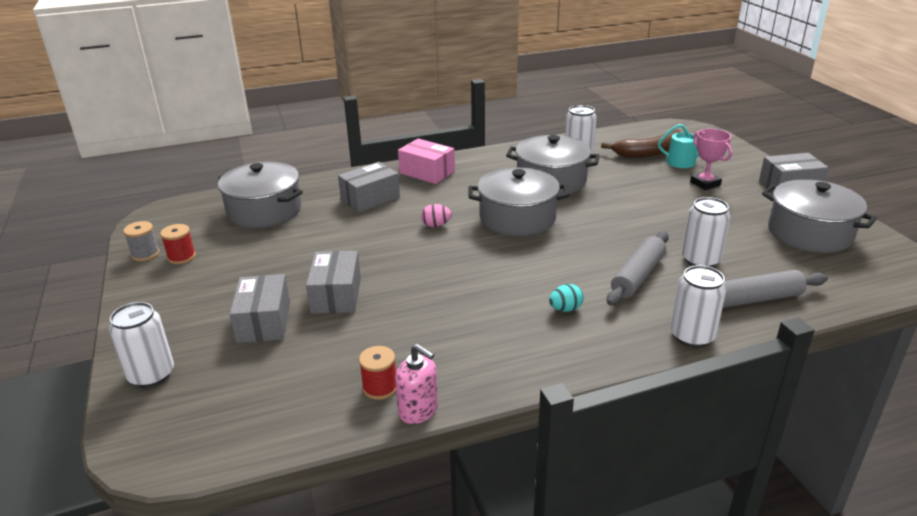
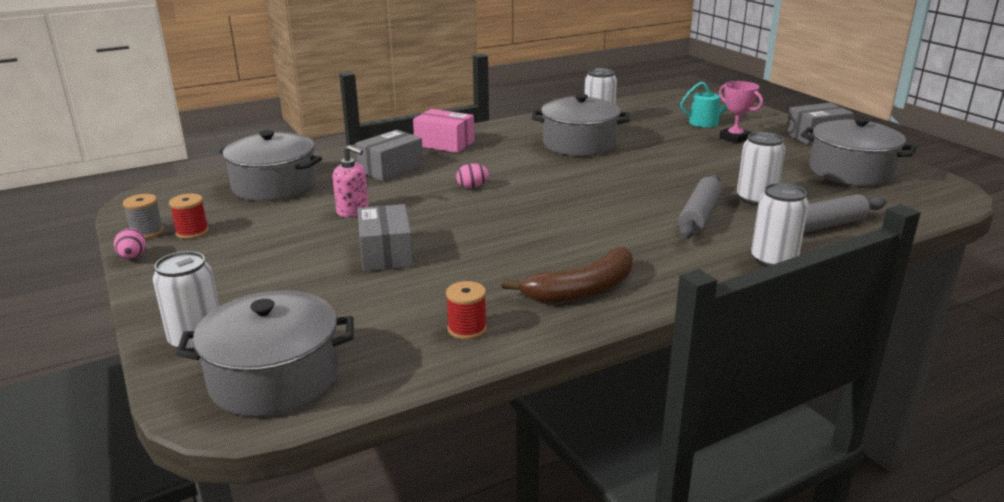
camera: 10 degrees left, 5 degrees down
grey box [229,274,290,343] -> none
pink soap dispenser [395,344,438,424] -> pink soap dispenser moved to [333,145,369,217]
grey pot [468,167,570,236] -> grey pot moved to [176,290,353,417]
turquoise egg [549,284,584,312] -> none
brown banana [601,129,681,158] -> brown banana moved to [502,247,633,303]
none -> pink egg [114,228,146,259]

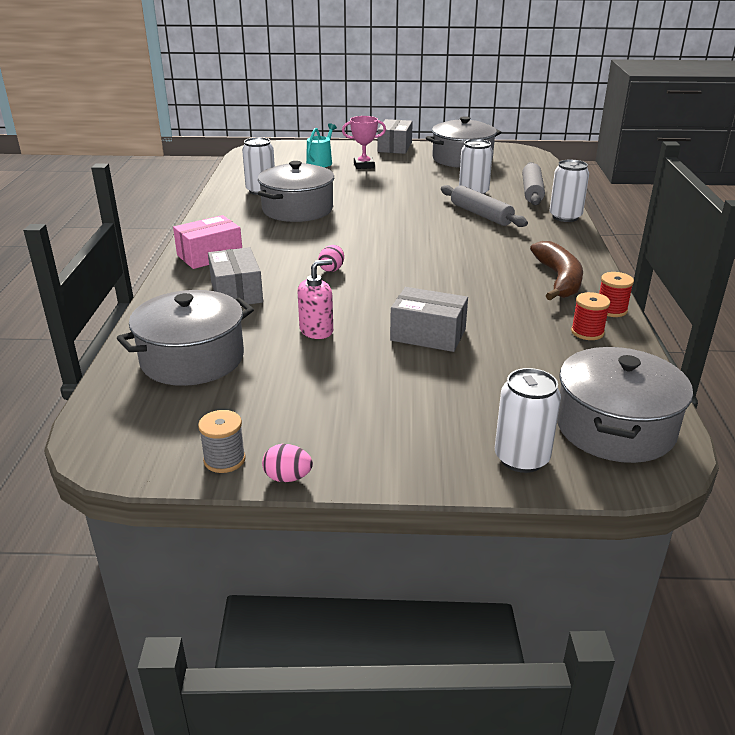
camera: 60 degrees left, 5 degrees up
red spool [169,194,209,239] -> red spool moved to [599,272,634,317]

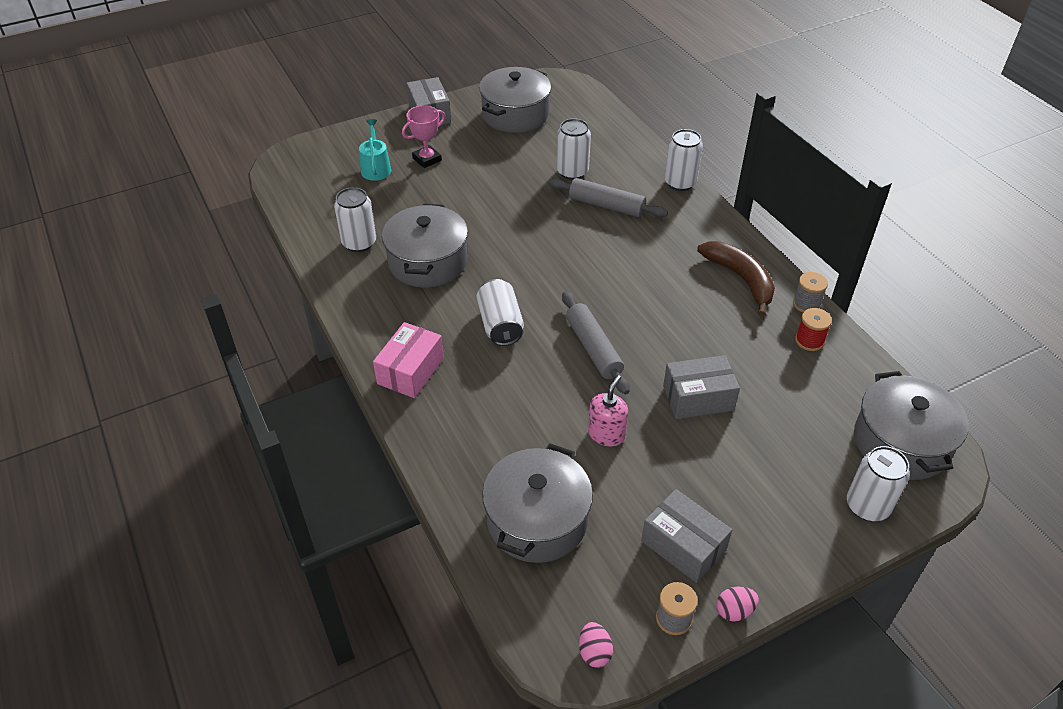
camera: 30 degrees left, 15 degrees up
grey box [208,247,263,306] -> grey box moved to [641,489,732,583]
pink egg [318,245,344,272] -> pink egg moved to [579,622,613,668]
grey rolling pin [522,162,545,205] -> grey rolling pin moved to [562,291,630,394]
red spool [599,272,634,317] -> grey spool [793,272,828,312]
none -> white can [477,279,524,346]

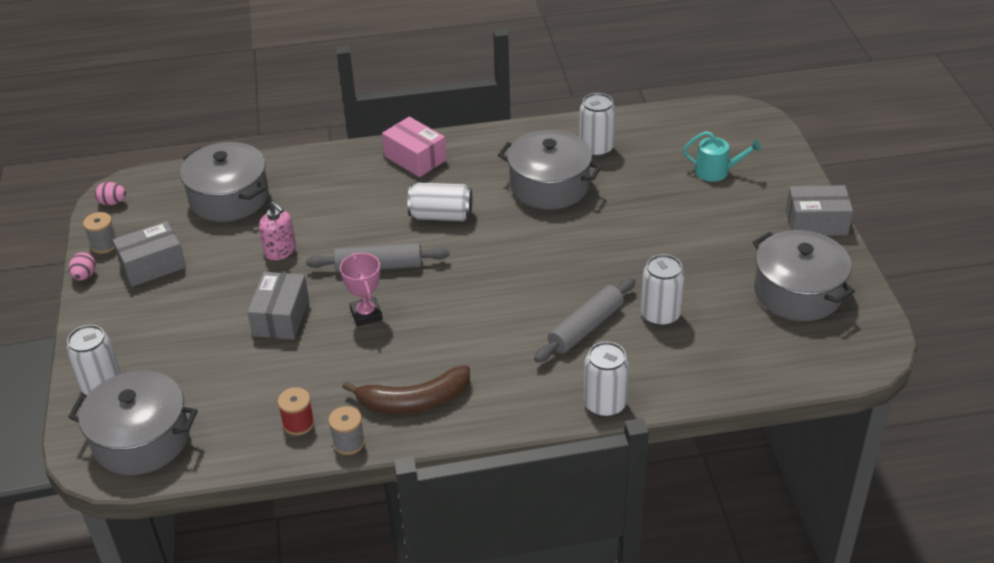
camera: 110 degrees right, 5 degrees down
pink trophy [402,105,445,168] -> pink trophy moved to [340,253,383,326]

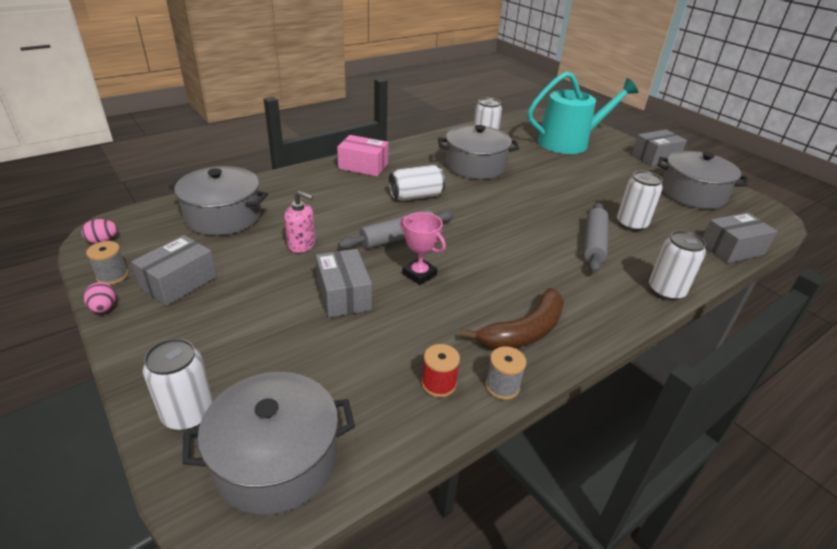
camera: 30 degrees left, 5 degrees down
turquoise watering can [683,131,761,182] -> turquoise watering can [527,72,638,154], size x2.11
none -> grey box [703,213,777,263]

